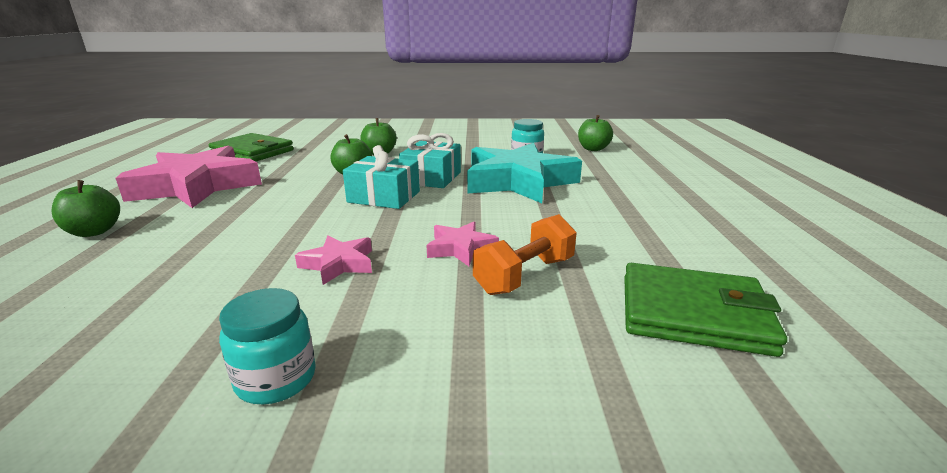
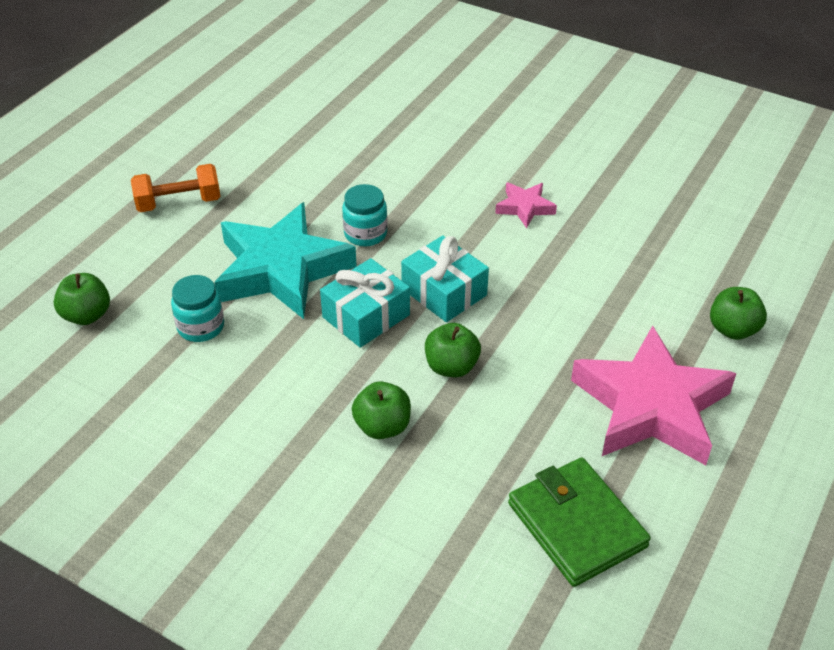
camera: 150 degrees left, 20 degrees up
turquoise jar [219,288,316,404] -> turquoise jar moved to [342,184,388,247]
pink star [427,221,499,266] -> none
orange dumbbell [473,214,577,295] -> orange dumbbell moved to [131,164,221,212]
green wallet [624,263,787,357] -> none

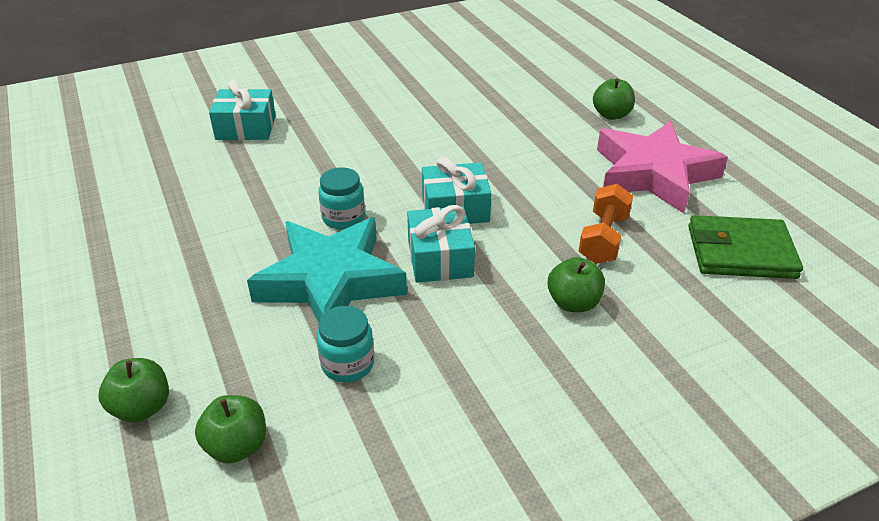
camera: 55 degrees left, 5 degrees down
orange dumbbell [131,164,221,212] -> orange dumbbell moved to [579,184,633,264]
green apple [425,323,481,377] -> green apple moved to [98,358,169,422]
pink star [495,182,557,228] -> none
none -> turquoise gift [209,80,276,140]

